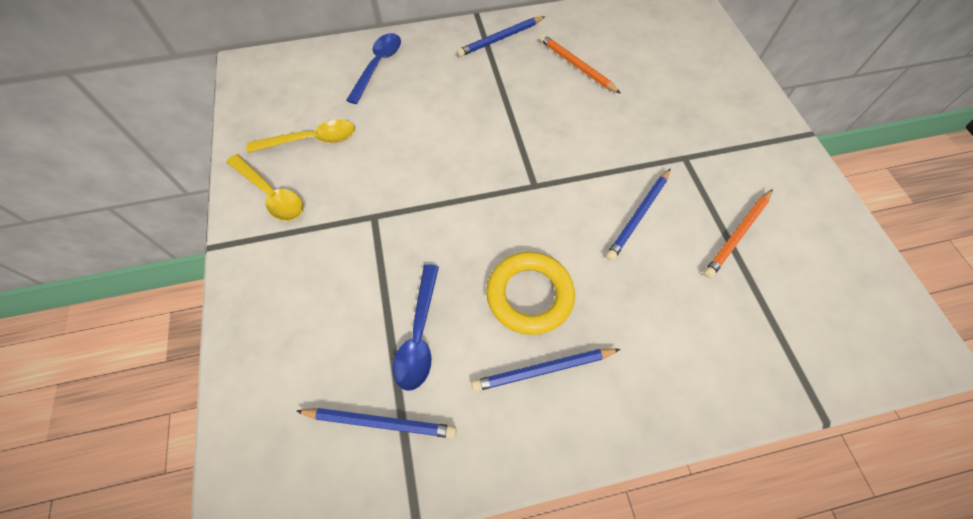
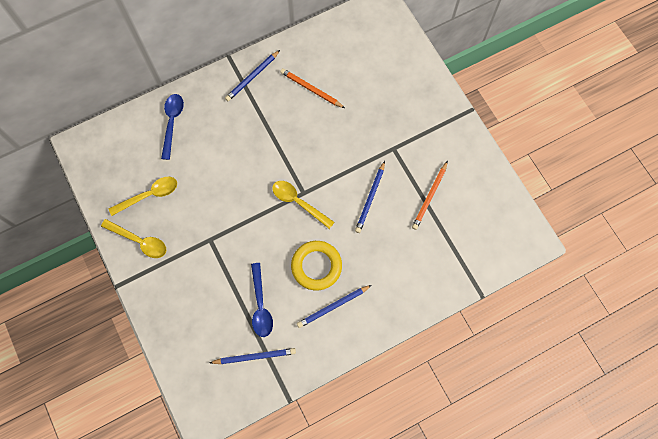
camera: 15 degrees left, 10 degrees up
none -> yellow spoon [272,181,335,229]

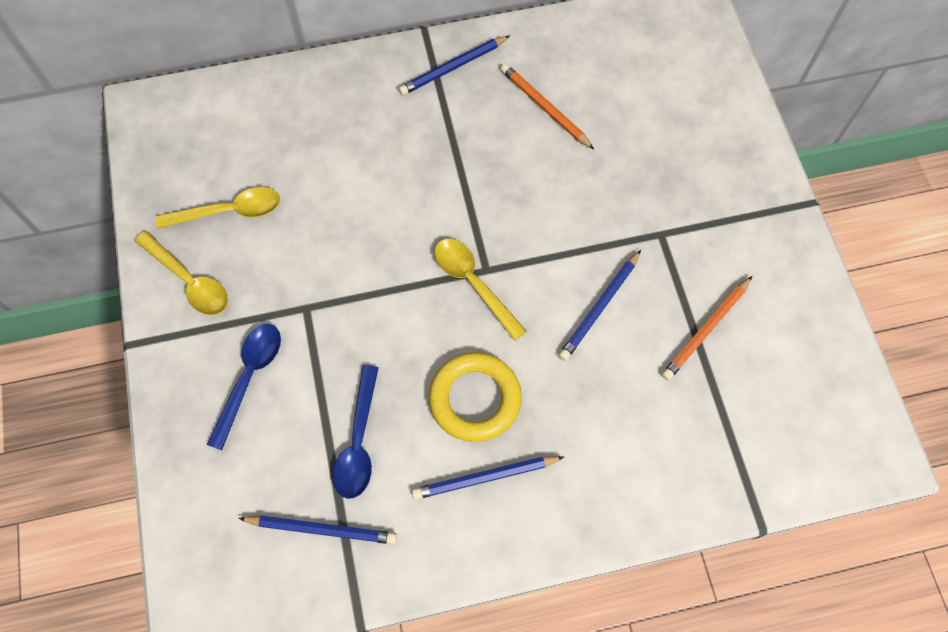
camera: 15 degrees right, 5 degrees down
blue spoon [161,94,184,160] -> blue spoon moved to [207,324,281,450]

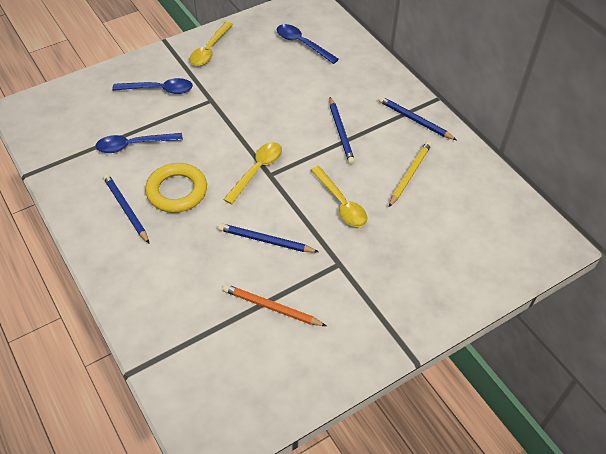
camera: 70 degrees right, 15 degrees down
yellow spoon [156,187,280,229] -> yellow spoon moved to [311,166,367,227]
blue pencil [238,515,397,544] -> blue pencil moved to [329,97,355,164]
orange pencil [501,64,594,149] -> yellow pencil [389,141,432,207]
none -> blue spoon [277,24,339,64]

